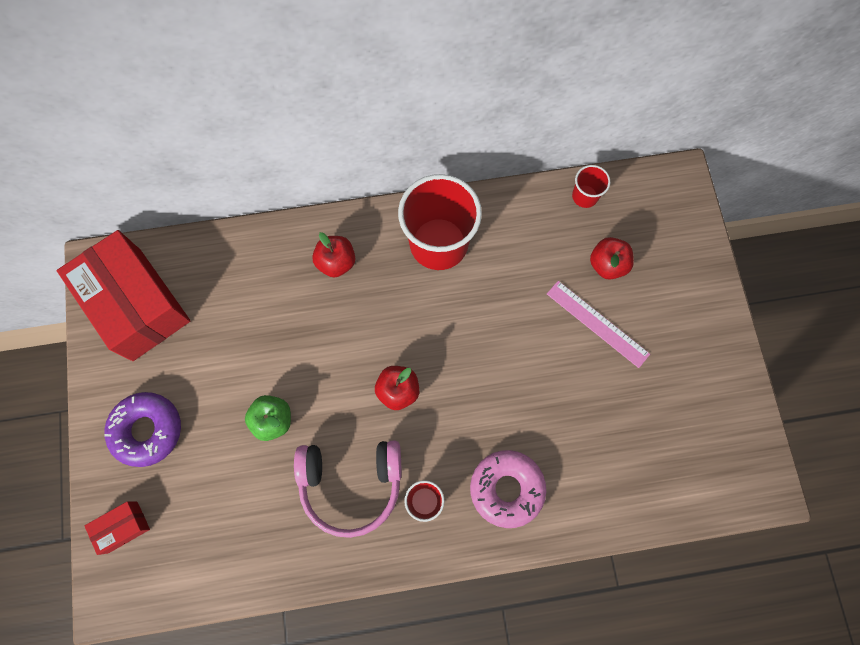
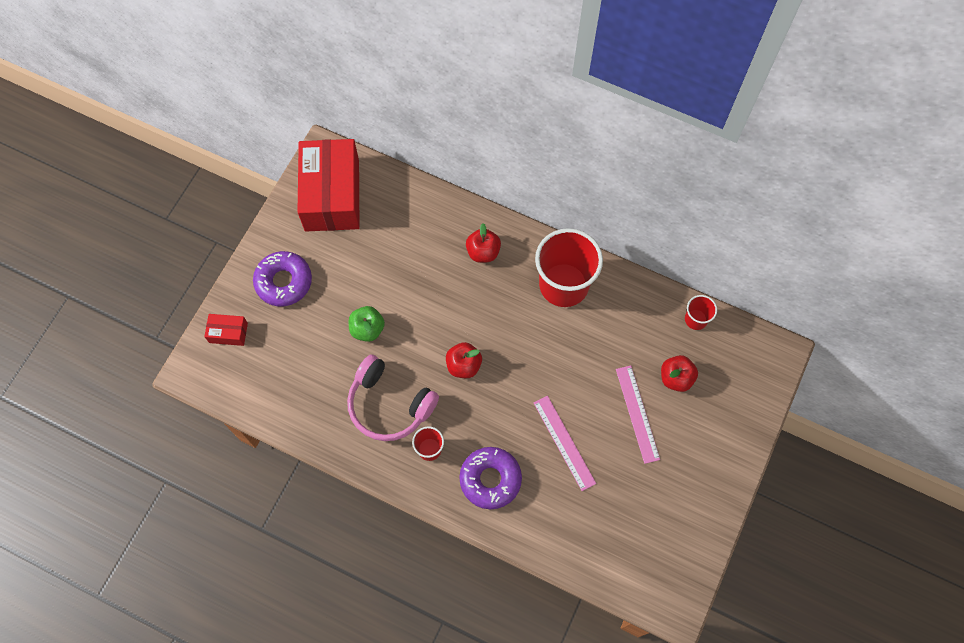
camera: 35 degrees right, 5 degrees down
pink donut [470,450,546,528] -> purple donut [459,447,522,509]
none -> pink ruler [534,396,596,491]

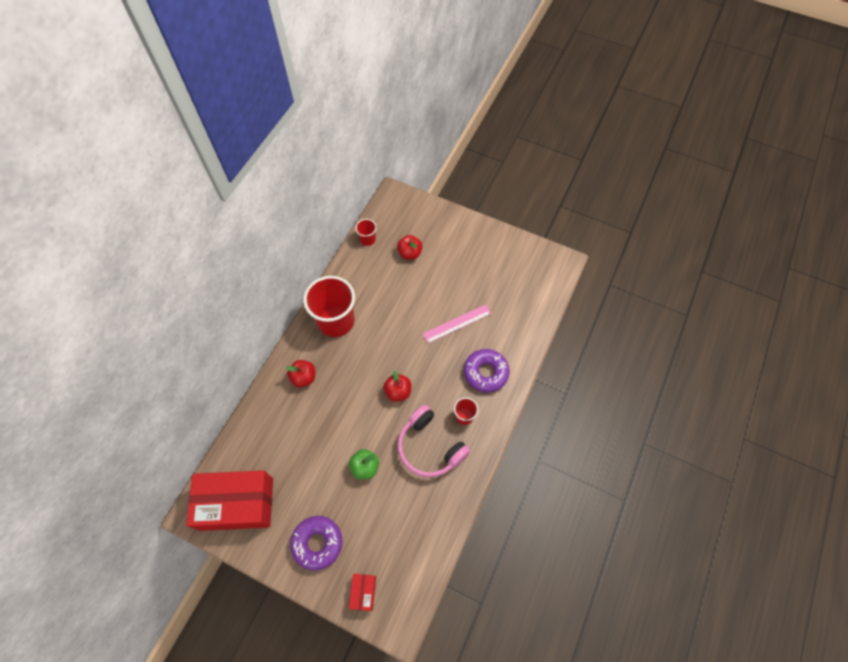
camera: 90 degrees left, 5 degrees down
pink headphones [347,355,439,441] -> pink headphones turned 105 degrees clockwise [397,405,470,478]
pink ruler [616,365,660,464] -> none

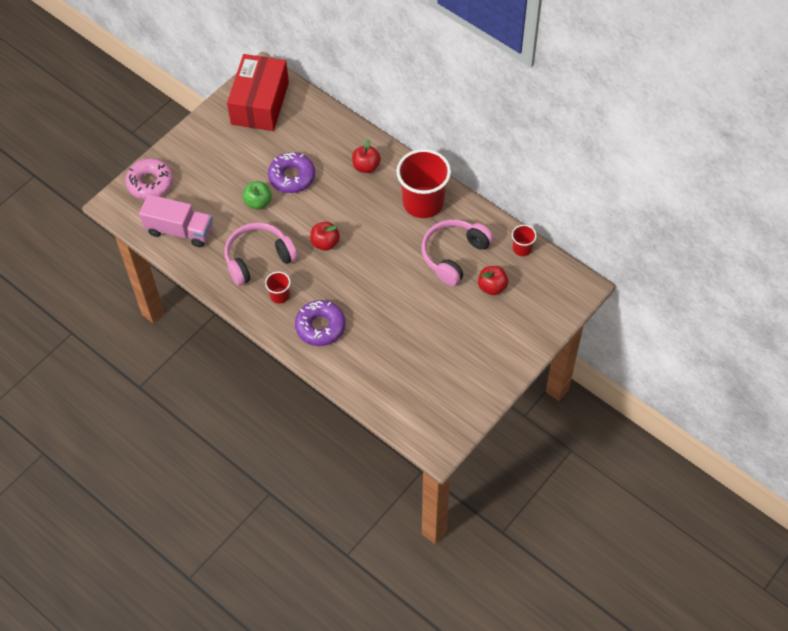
camera: 105 degrees right, 5 degrees down
purple donut [290,516,343,570] -> purple donut moved to [268,152,315,193]
red box [349,574,376,611] -> pink donut [125,158,173,199]
pink ruler [423,304,491,343] -> none
none -> pink truck [139,194,213,247]
none -> pink headphones [421,220,494,286]

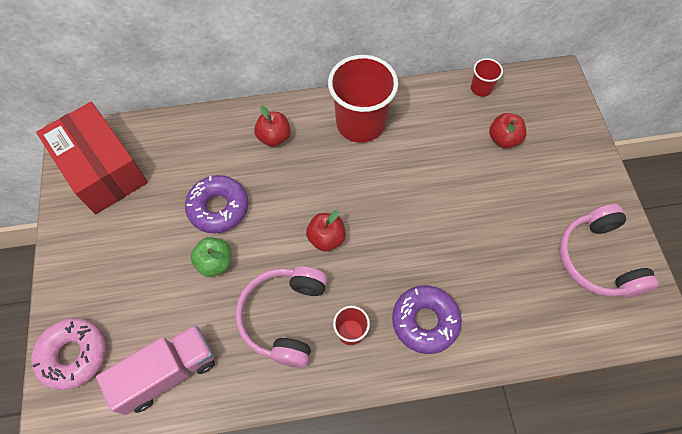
camera: 50 degrees left, 5 degrees up
pink headphones [421,220,494,286] -> pink headphones moved to [559,204,659,298]

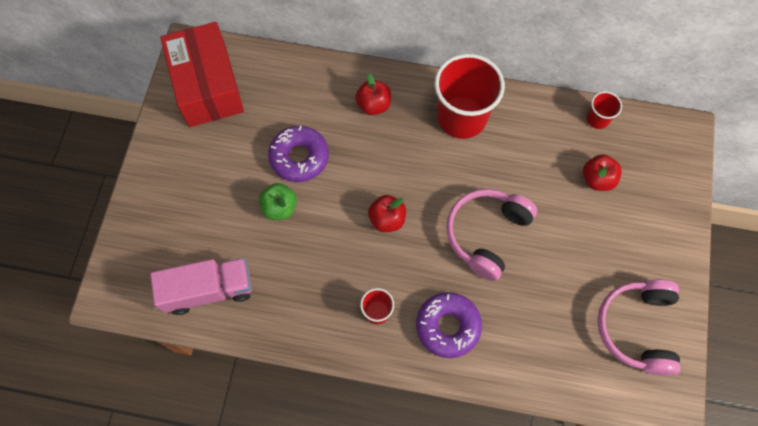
camera: 20 degrees right, 5 degrees up
pink donut [31,318,106,390] -> none
pink headphones [235,266,328,368] -> pink headphones moved to [446,189,537,281]

